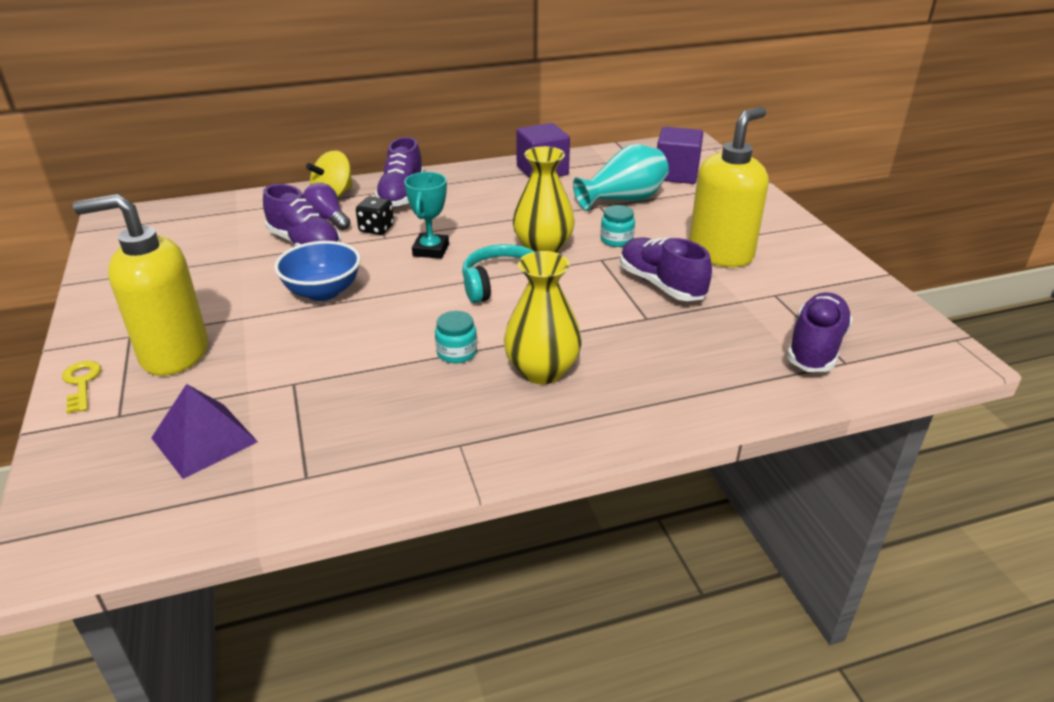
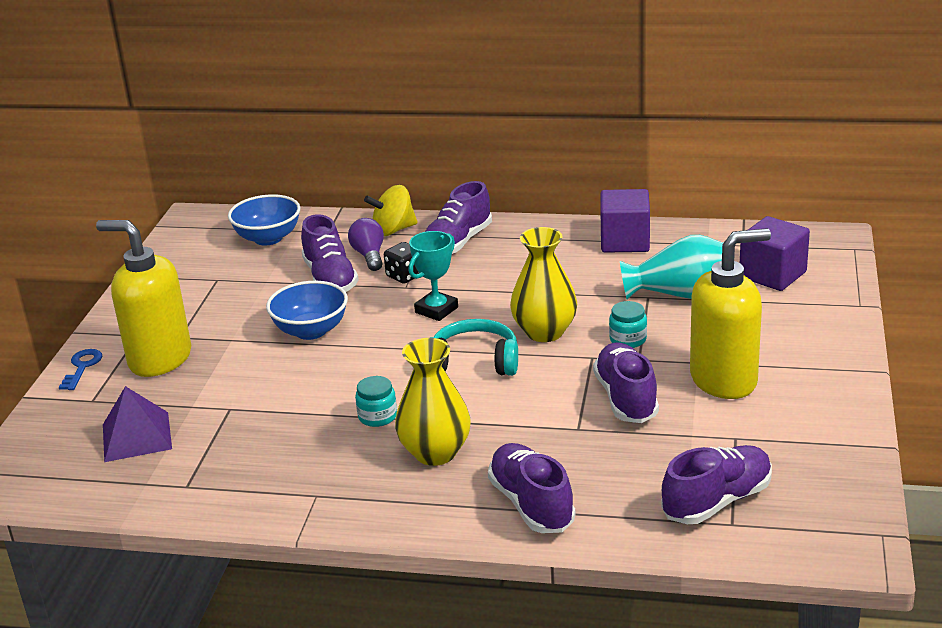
camera: 30 degrees right, 5 degrees down
yellow key [62,361,101,414] -> blue key [59,349,102,390]
none -> blue bowl [228,194,300,246]
none -> purple shoe [488,443,575,533]

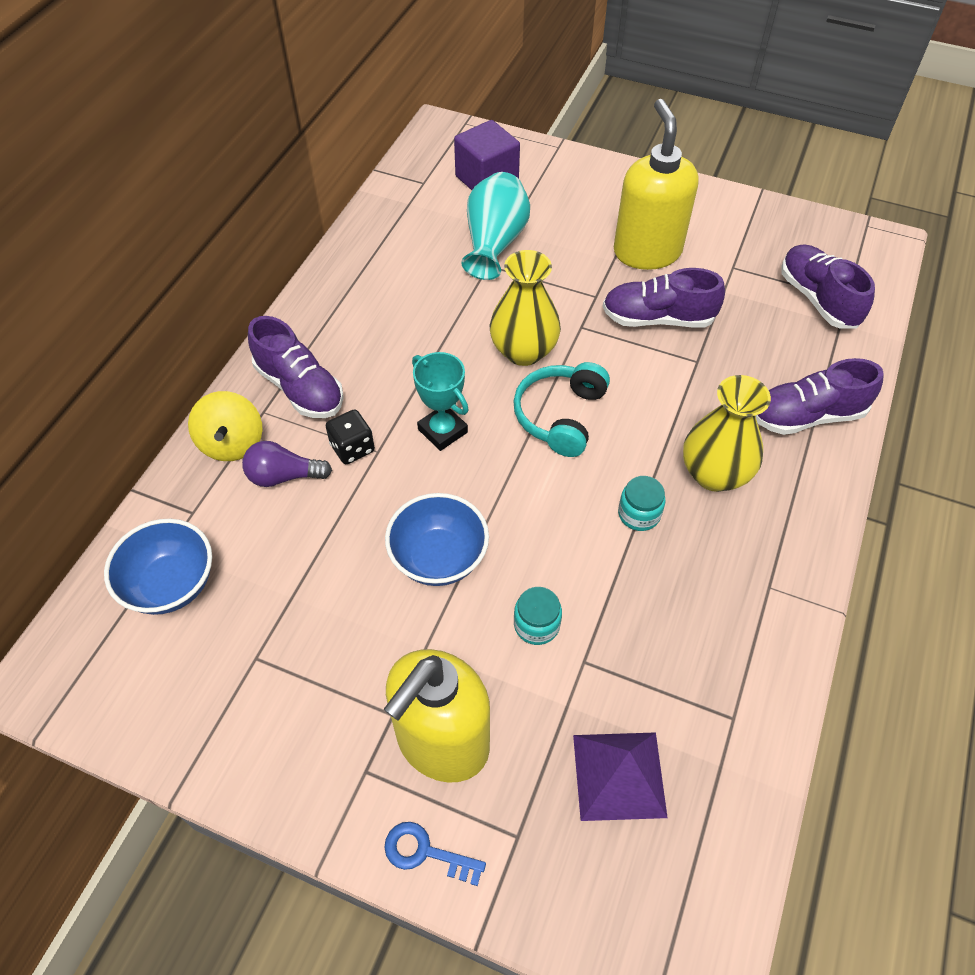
camera: 80 degrees left, 25 degrees up
purple shoe [301,214,359,292] -> none
purple cube [601,189,650,253] -> none
turquoise jar [609,301,647,348] -> turquoise jar moved to [514,587,562,645]

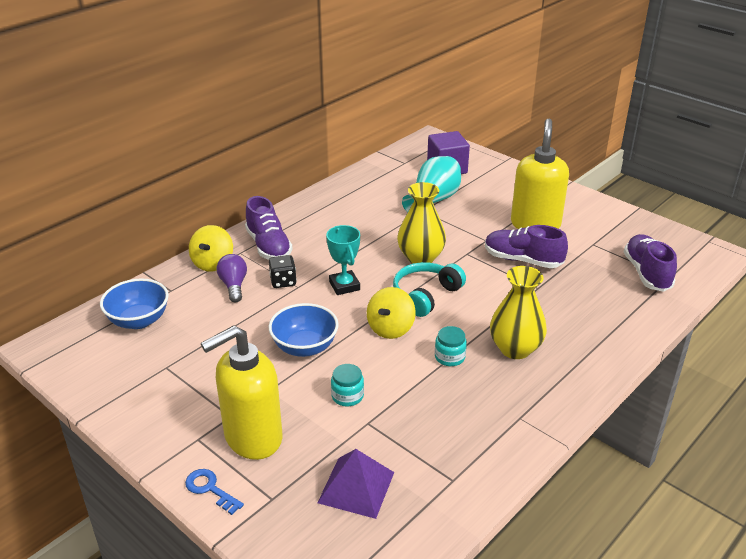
camera: 20 degrees right, 20 degrees down
purple light bulb [242,441,332,487] -> purple light bulb turned 60 degrees clockwise [217,254,247,302]
purple shoe [755,358,884,435] -> none
none -> yellow spinning top [367,287,416,339]

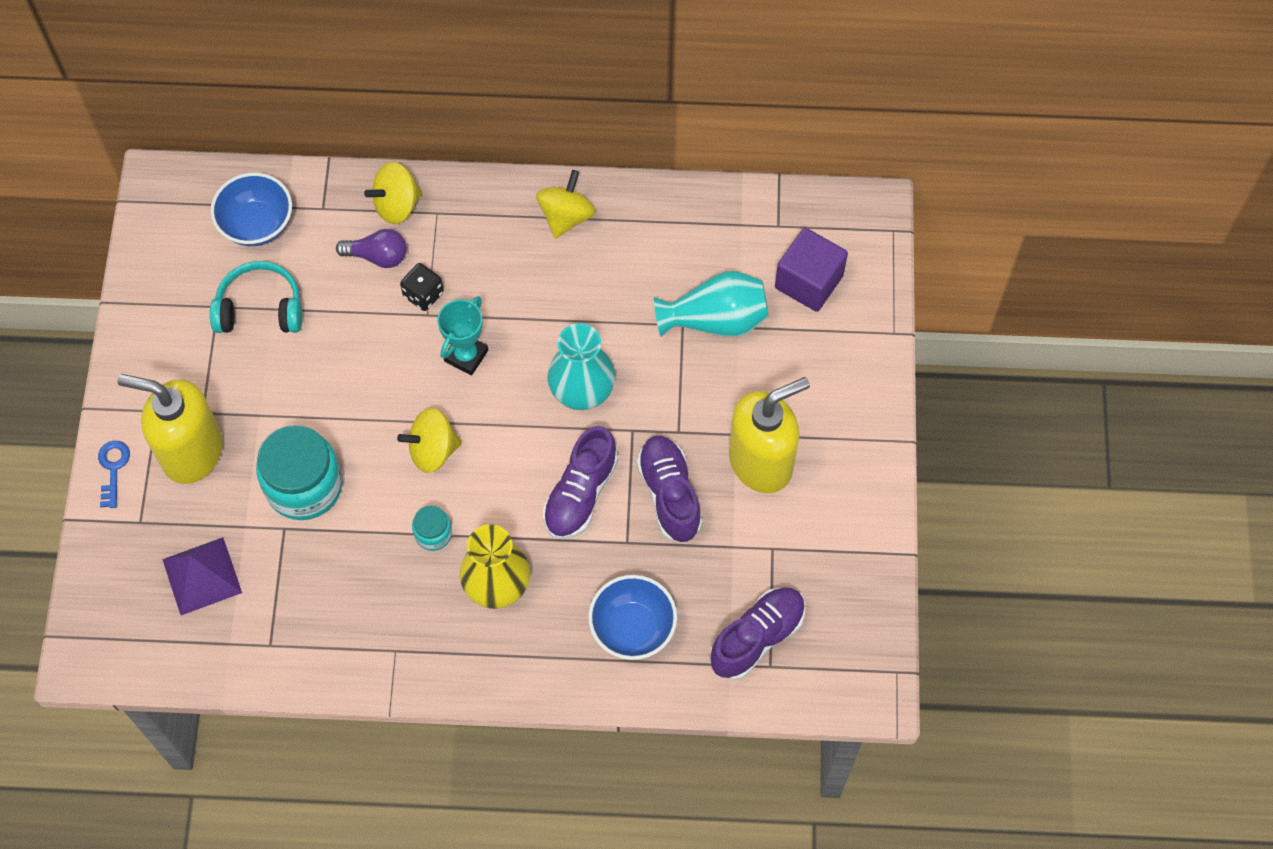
camera: 50 degrees right, 30 degrees up
purple light bulb [217,254,247,302] -> purple light bulb turned 60 degrees clockwise [336,229,407,268]
purple shoe [245,196,293,260] -> purple shoe moved to [543,426,618,539]
blue bowl [268,303,339,357] -> blue bowl moved to [588,575,677,660]
turquoise jar [331,364,364,406] -> turquoise jar [256,425,343,520], size x2.08
turquoise headphones [393,262,466,317] -> turquoise headphones moved to [210,261,302,333]
yellow vase [397,182,446,264] -> turquoise vase [547,323,615,410]
none -> yellow spinning top [536,170,596,239]

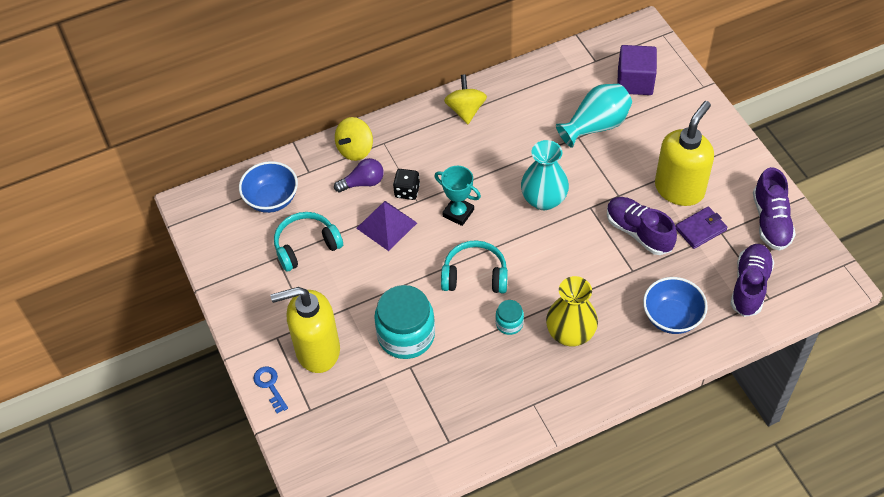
camera: 25 degrees left, 10 degrees down
purple pyramid [162,537,242,615] -> purple pyramid moved to [356,201,417,251]
yellow spinning top [397,408,462,473] -> turquoise headphones [441,240,508,293]
turquoise trophy [437,296,488,375] -> turquoise trophy turned 60 degrees counterclockwise [434,166,481,226]
purple shoe [543,426,618,539] -> purple shoe moved to [753,167,796,251]
none -> purple wallet [675,206,728,249]

